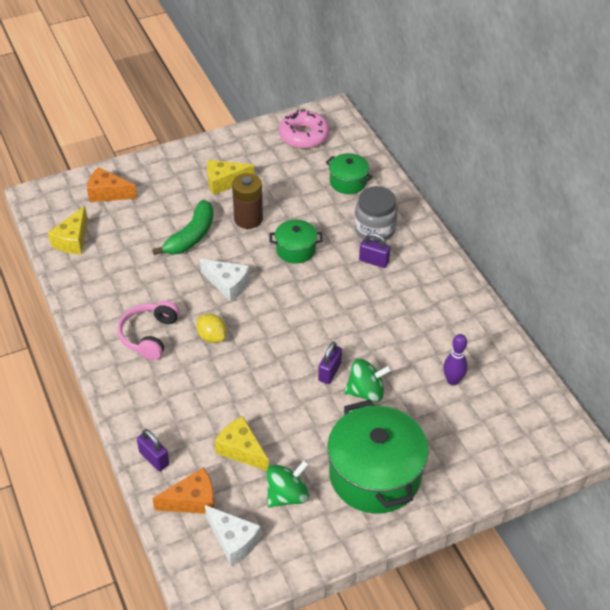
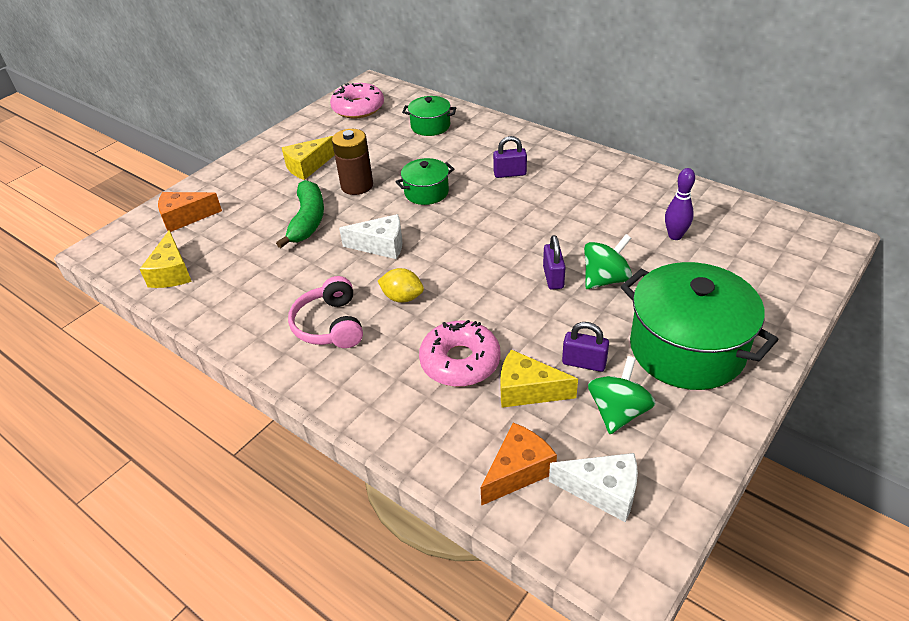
camera: 25 degrees left, 5 degrees down
purple padlock [137,429,169,471] -> purple padlock moved to [562,322,609,372]
grey jar [355,186,398,242] -> none
none -> pink donut [419,320,500,387]

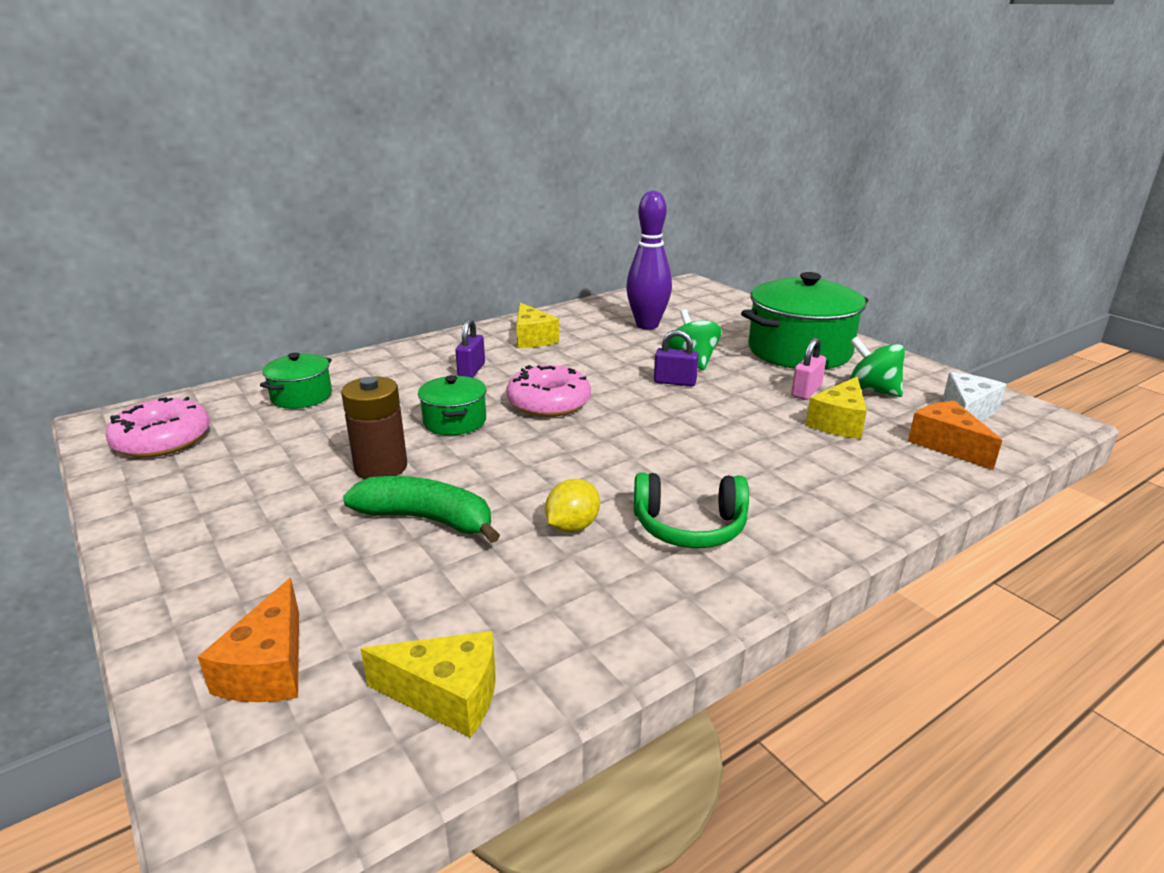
camera: 75 degrees left, 15 degrees down
yellow cheese [282,136,335,180] -> yellow cheese moved to [516,303,559,348]
pink headphones [288,276,363,348] -> green headphones [634,472,749,548]
white cheese [339,214,402,259] -> none
yellow lemon [378,268,424,303] -> yellow lemon moved to [545,479,600,532]
pink donut [419,320,500,387] -> pink donut moved to [506,365,591,417]
purple padlock [562,322,609,372] -> pink padlock [791,338,826,400]
purple bowling pin [665,168,695,240] -> purple bowling pin [626,190,672,329], size x1.70

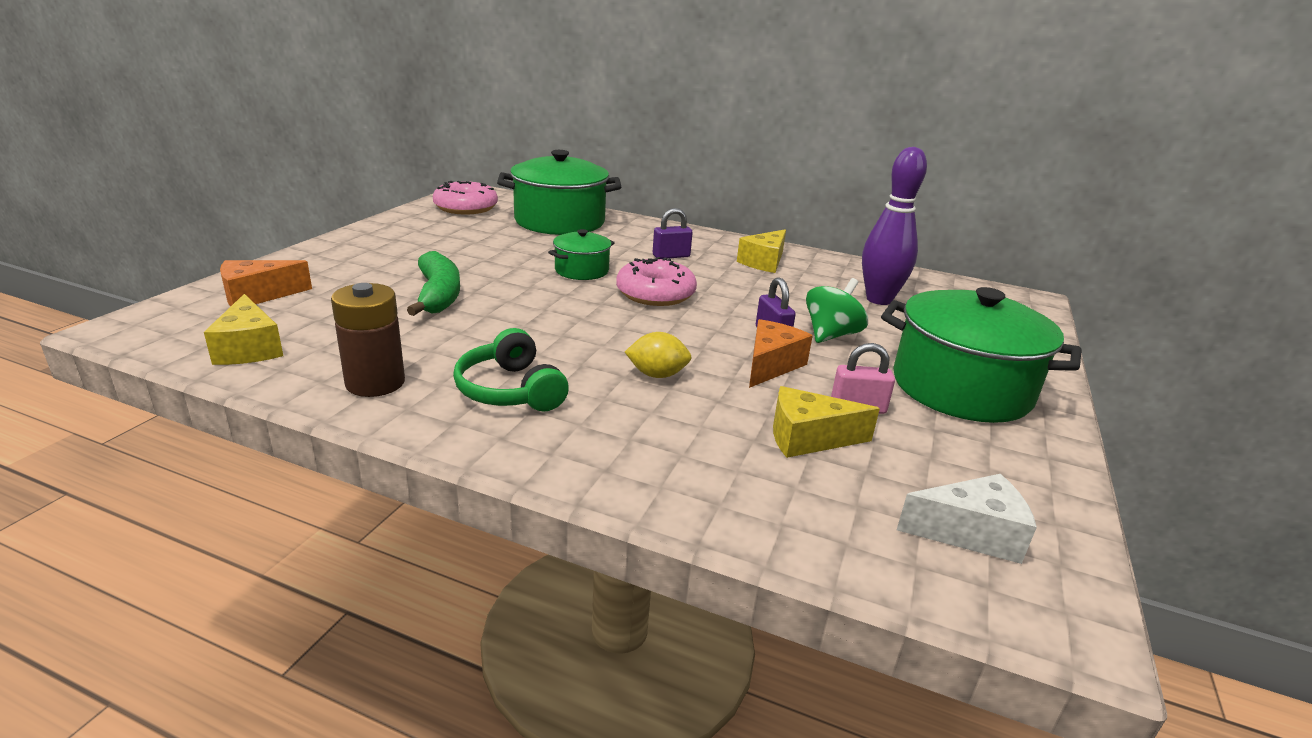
camera: 55 degrees right, 0 degrees up
green pot [260,353,332,409] -> green pot [497,150,621,235], size x1.95
brown battery [341,376,407,479] -> brown battery moved to [331,283,405,397]
yellow lemon [545,479,600,532] -> yellow lemon moved to [625,332,692,378]
green spinning top [850,337,905,397] -> none
orange cheese [908,401,1002,470] -> orange cheese moved to [749,319,813,388]

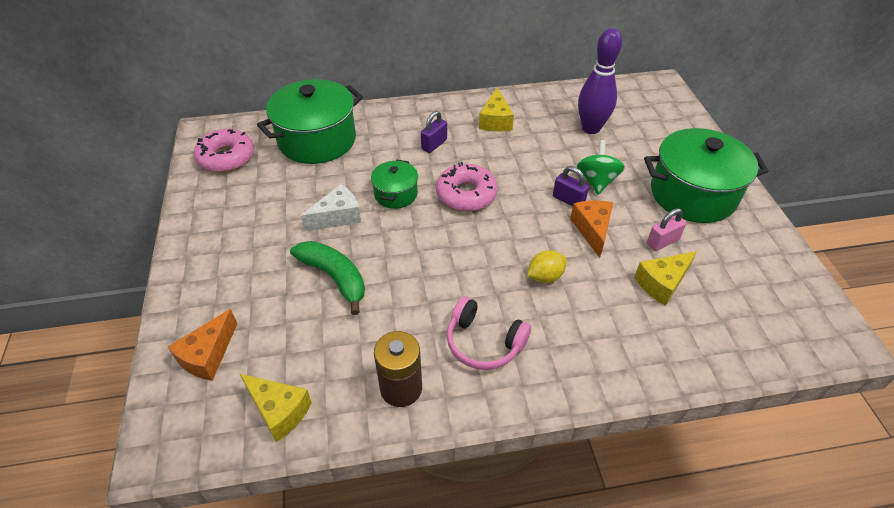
camera: 30 degrees left, 20 degrees up
green headphones [453,328,569,411] -> pink headphones [447,296,531,370]
white cheese [897,474,1037,564] -> white cheese moved to [301,184,361,231]

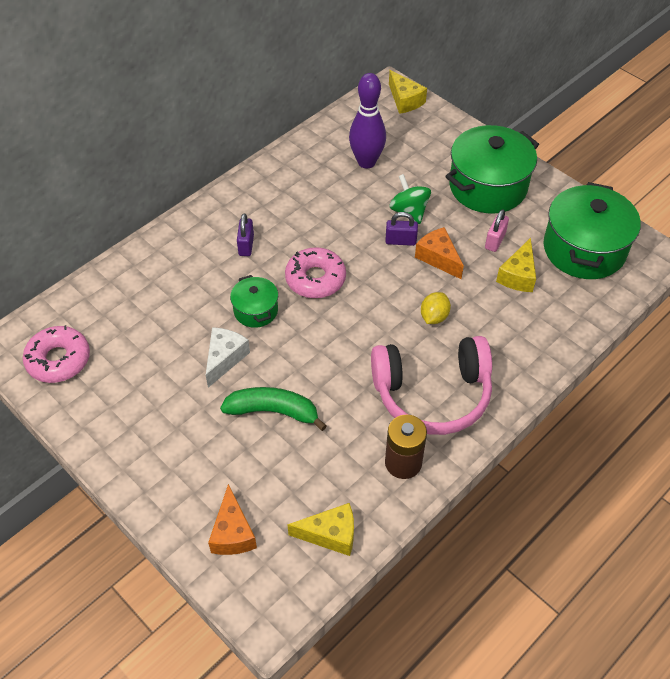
camera: 35 degrees left, 5 degrees up
green pot [257,79,363,164] -> green pot moved to [544,182,641,279]
pink headphones [447,296,531,370] -> pink headphones [371,336,492,435], size x1.70
yellow cheese [479,88,514,132] -> yellow cheese moved to [389,70,427,114]

